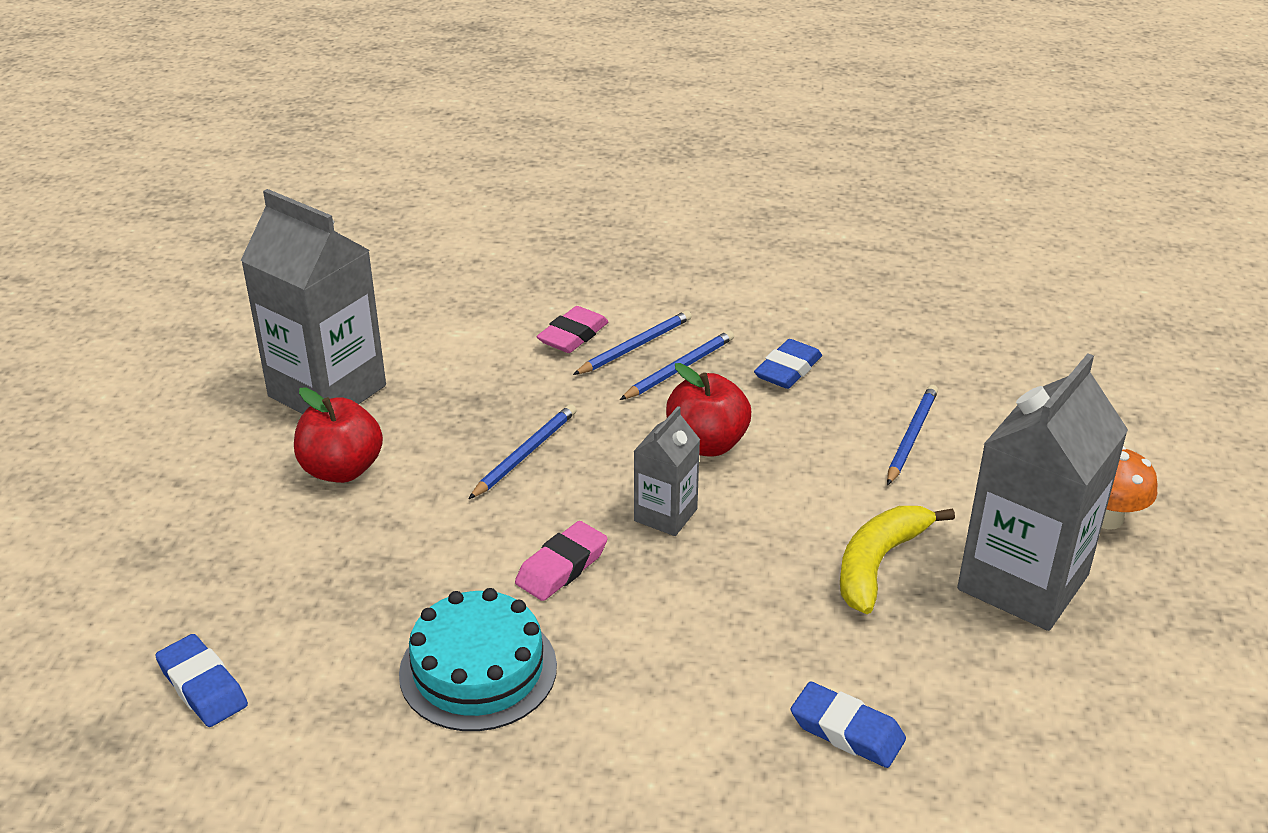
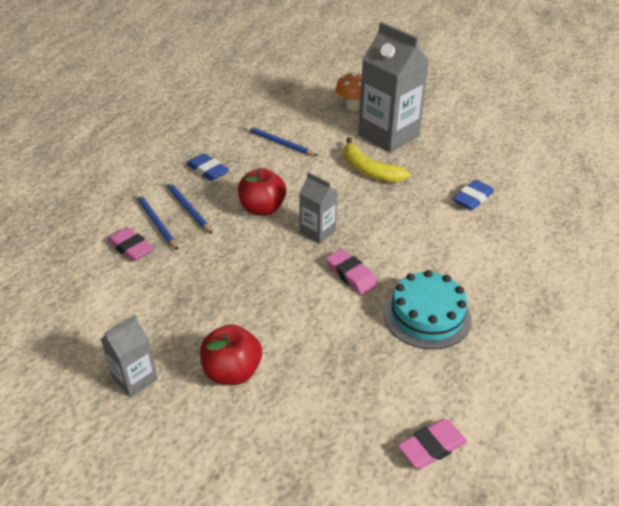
camera: 80 degrees left, 5 degrees up
blue eraser [155,634,248,727] -> pink eraser [398,419,467,469]
grey carton [240,189,386,414] -> grey carton [101,315,158,397], size x0.51
blue pencil [469,404,576,499] -> none

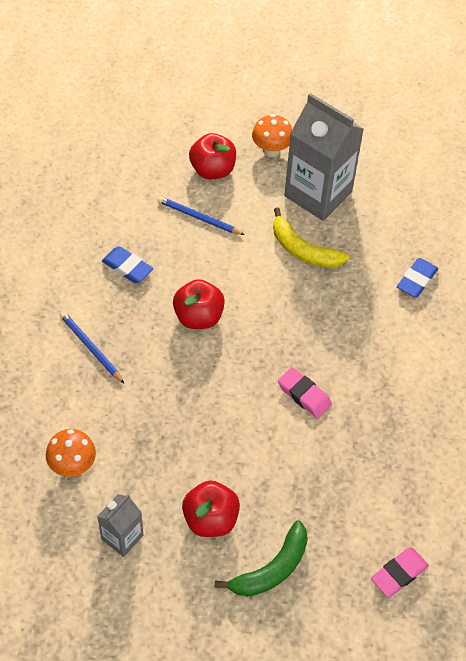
camera: 10 degrees left, 15 degrees up
pink eraser [107,227,154,261] -> none
blue pencil [165,181,212,234] -> none
grey carton [299,172,338,244] -> none
turquoise cake [383,270,472,349] -> none
none -> orange mushroom [46,429,96,477]
none -> red apple [189,133,236,179]
none -> green banana [215,520,308,597]

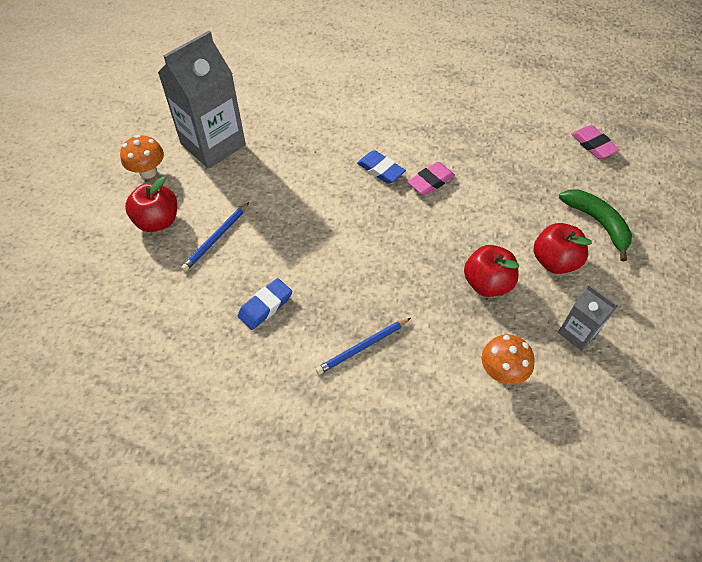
camera: 80 degrees left, 0 degrees up
red apple [173,279,225,329] -> red apple moved to [464,245,519,297]
yellow banana [273,207,349,268] -> none
blue eraser [397,258,438,298] -> blue eraser moved to [357,150,406,184]

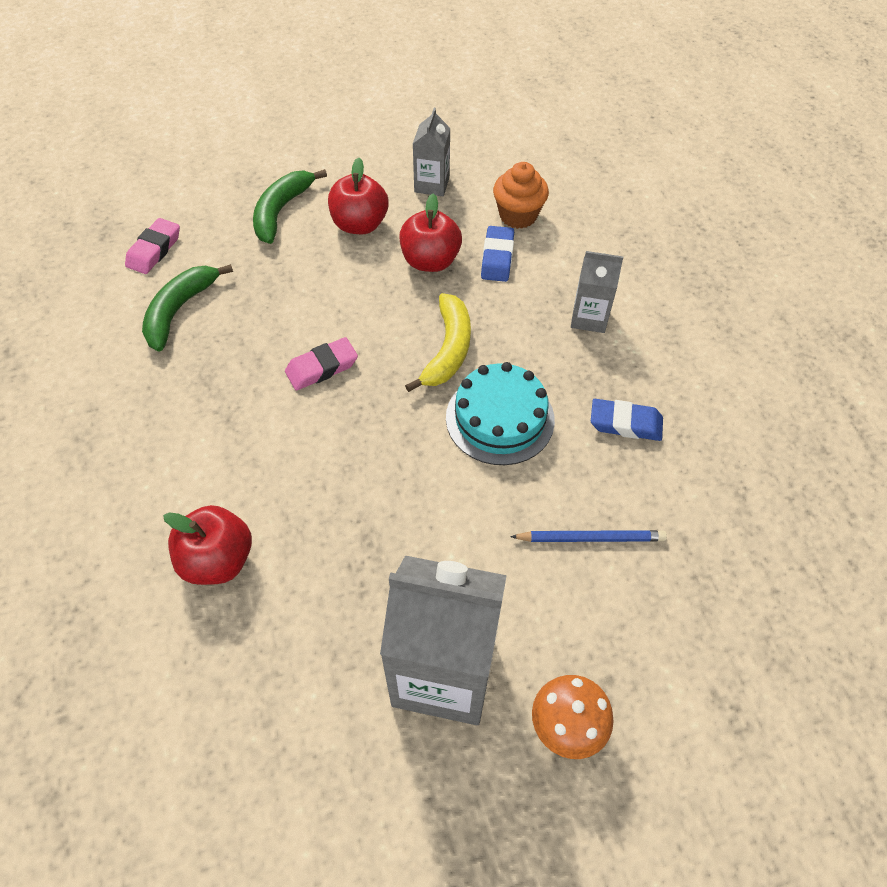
camera: 125 degrees left, 0 degrees up
red apple [125,177,177,232] -> red apple moved to [163,505,252,585]
blue pencil [315,318,411,375] -> grey carton [571,251,623,333]
blue eraser [357,150,406,184] -> blue eraser moved to [481,226,514,282]
pink eraser [408,162,455,195] -> pink eraser turned 45 degrees counterclockwise [285,337,358,390]
orange mushroom [482,334,535,385] -> orange cupcake [493,162,549,229]
none -> green banana [142,264,233,351]
none -> yellow banana [405,293,471,392]
none -> turquoise cake [446,362,555,465]

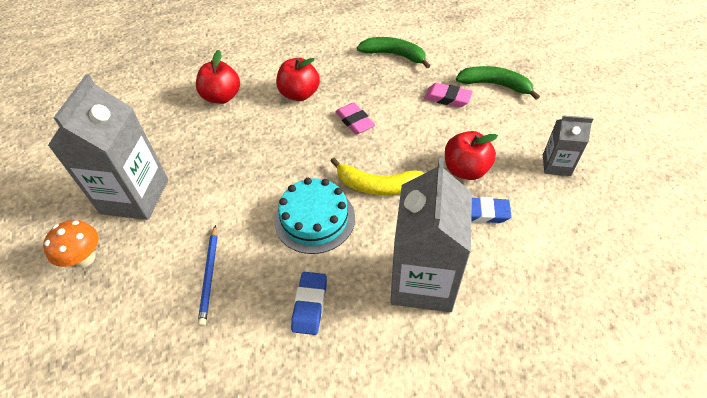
camera: 90 degrees right, 5 degrees down
pink eraser [125,218,180,274] -> pink eraser moved to [424,83,473,107]
red apple [328,158,388,234] -> red apple moved to [276,58,320,101]
orange cupcake [493,162,549,229] -> none
grey carton [571,251,623,333] -> grey carton [390,157,472,312], size x1.97

